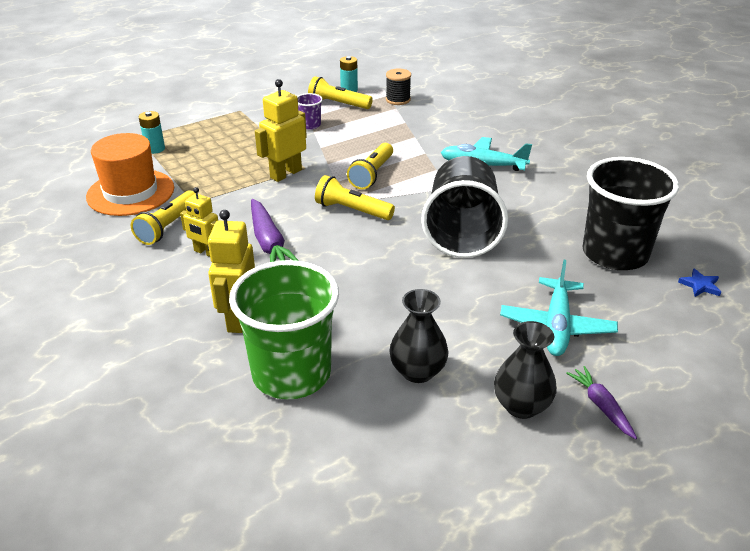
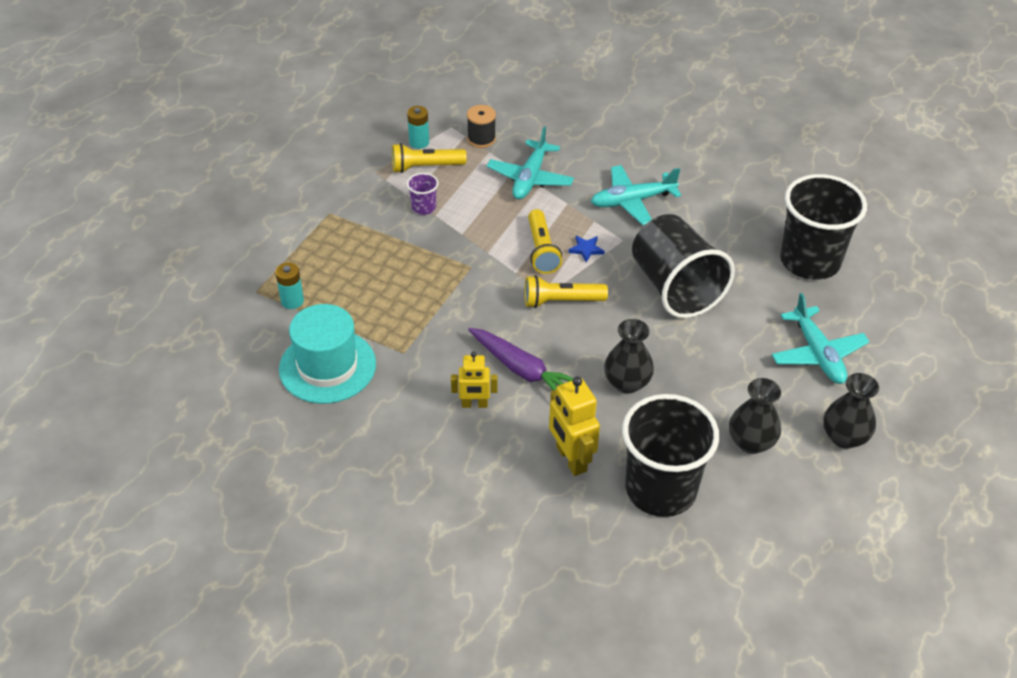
camera: 30 degrees left, 10 degrees up
orange hat [86,133,174,216] -> turquoise hat [279,304,376,404]
yellow flashlight [131,190,195,245] -> none
green cup [229,260,339,399] -> black cup [622,394,719,517]
yellow robot [255,79,307,182] -> none
purple carrot [566,366,637,439] -> none
blue star [678,268,721,297] -> blue star moved to [568,236,605,262]
none -> turquoise plane [487,126,574,199]
none -> black vase [604,319,654,393]

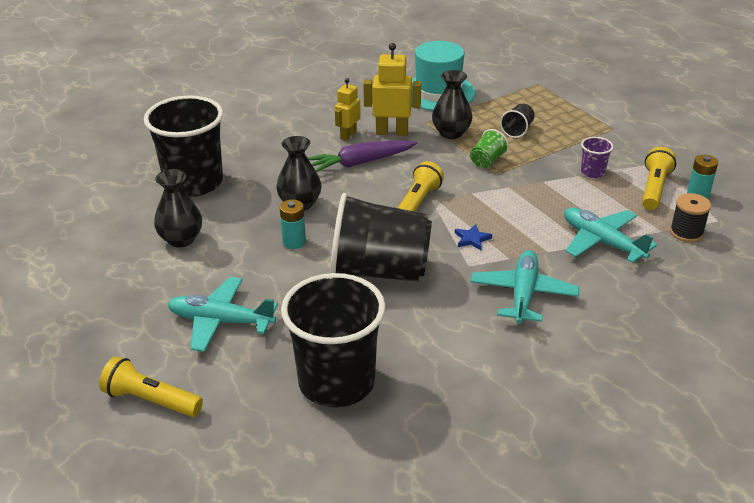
camera: 120 degrees right, 10 degrees down
turquoise battery [275,262,304,309] -> turquoise battery moved to [280,200,306,249]
yellow flashlight [528,209,562,274] -> yellow flashlight moved to [99,356,203,417]
yellow robot [549,377,600,476] -> yellow robot moved to [363,43,421,136]
black vase [823,373,879,449] -> black vase moved to [432,70,473,139]
none -> green cup [470,129,509,168]
none -> black cup [500,104,535,138]

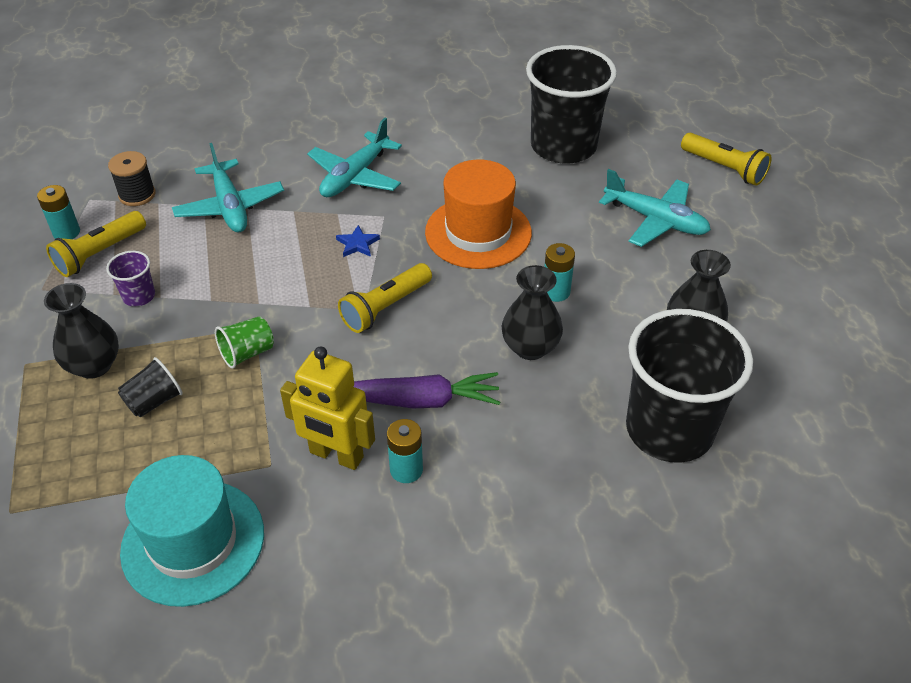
camera: 160 degrees left, 10 degrees up
black cup [330,193,432,282] -> orange hat [425,159,532,269]
yellow robot [335,78,361,141] -> turquoise battery [387,419,423,483]
black vase [432,70,473,139] -> black vase moved to [44,283,119,379]

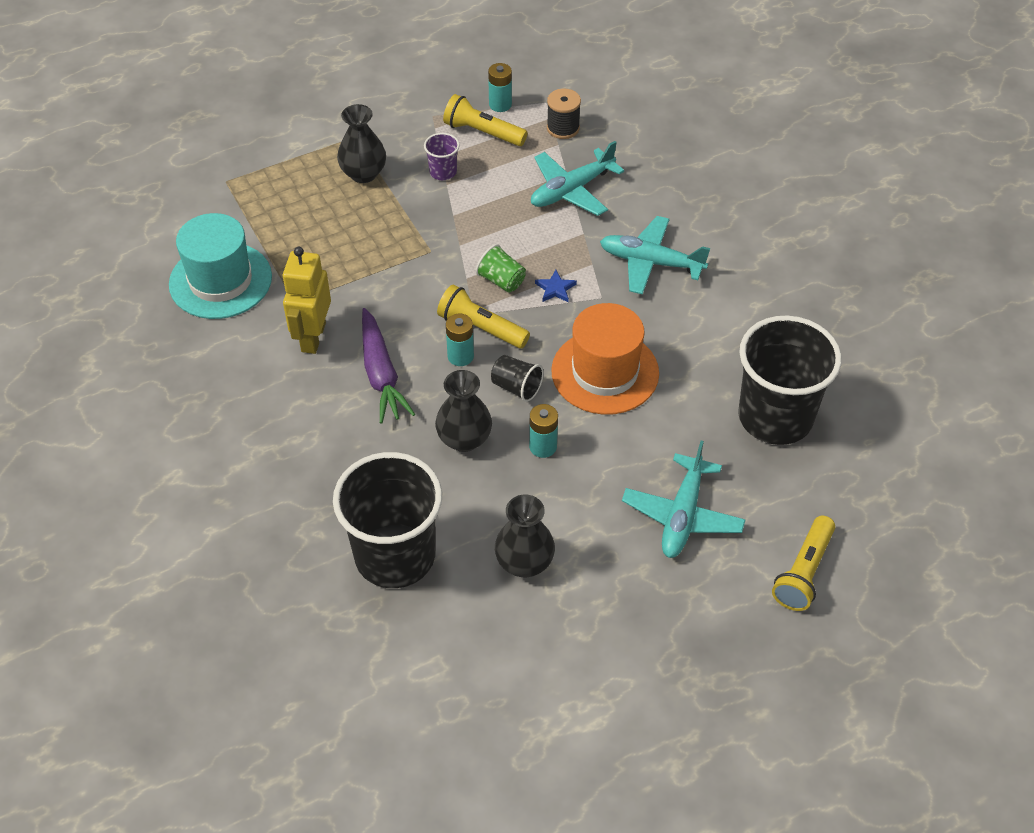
camera: 75 degrees right, 5 degrees up
black cup [118,357,183,418] -> black cup moved to [491,355,544,402]
green cup [215,316,274,369] -> green cup moved to [476,244,526,293]
turquoise battery [387,419,423,483] -> turquoise battery moved to [446,314,474,366]

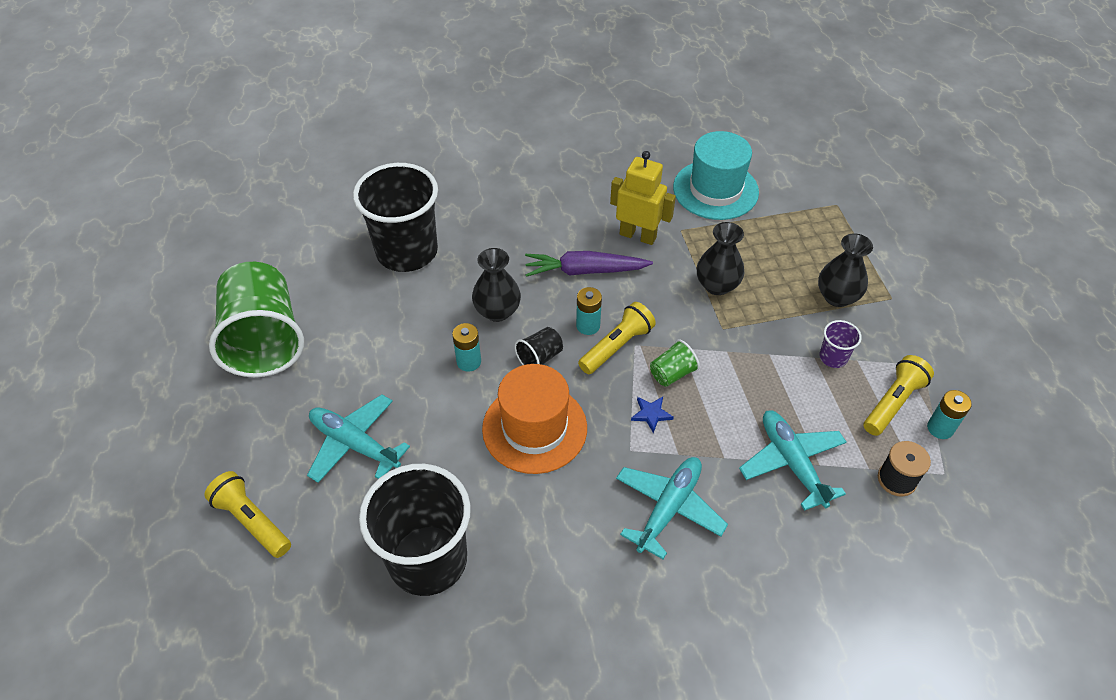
camera: 105 degrees right, 0 degrees up
black vase [495,495,555,577] -> black vase moved to [697,222,744,295]
none -> green cup [209,262,304,377]

